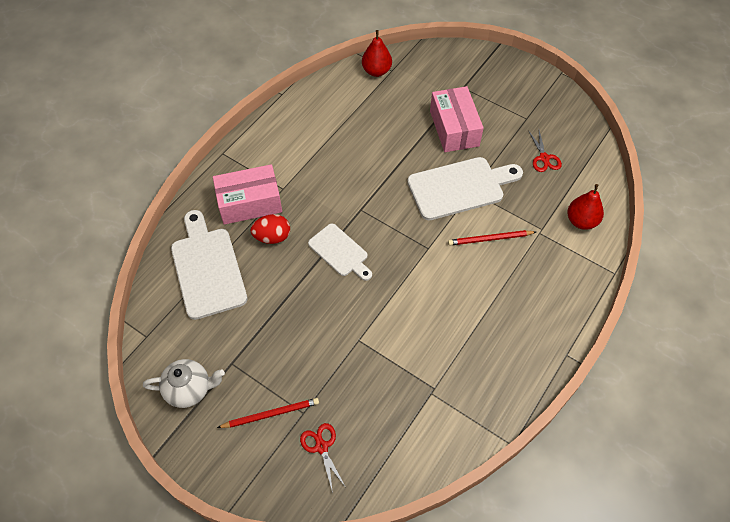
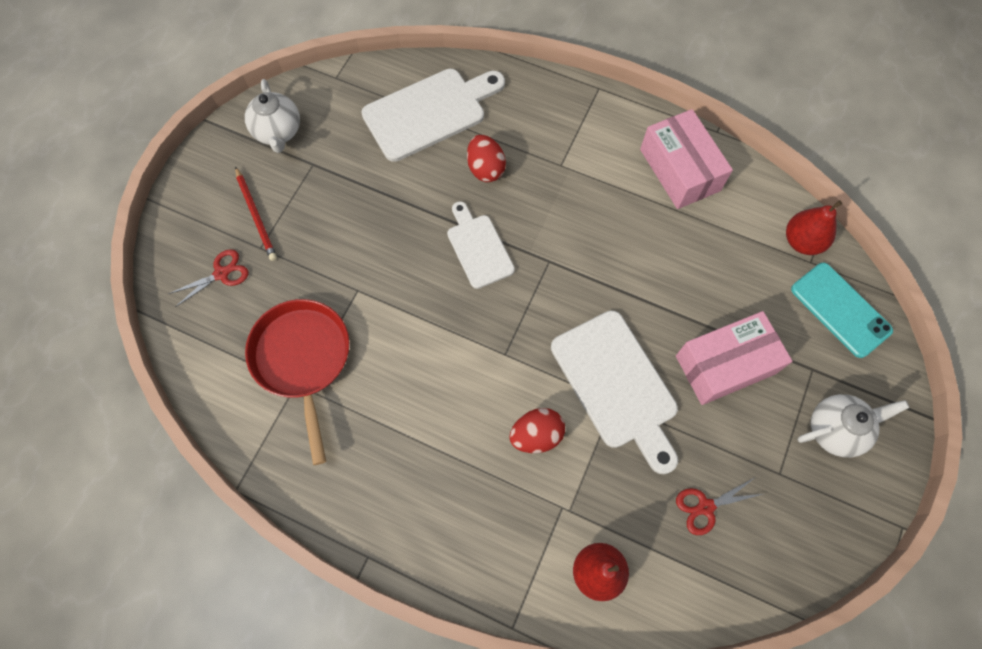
camera: 80 degrees right, 10 degrees up
pink box [213,164,282,225] -> pink box moved to [640,109,733,209]
white cutting board [308,223,372,281] -> white cutting board turned 120 degrees clockwise [447,201,515,289]
red pencil [448,230,536,245] -> red egg [509,408,565,453]
none -> red pan [245,299,349,465]
none -> turquoise phone [791,263,893,358]
none -> white teapot [797,394,909,458]

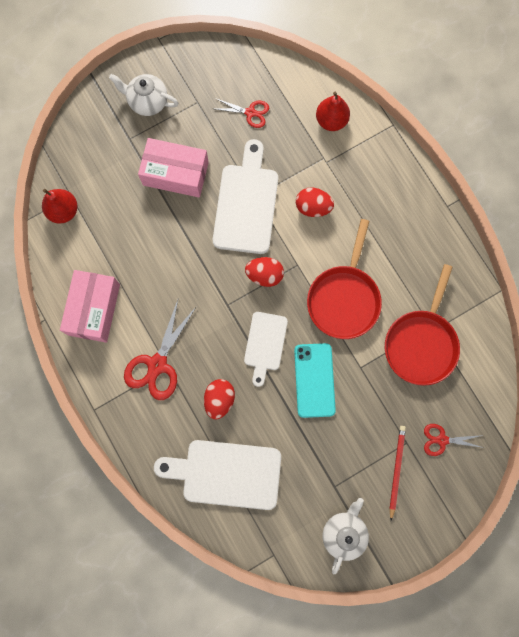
camera: 145 degrees left, 10 degrees up
turquoise phone [791,263,893,358] -> turquoise phone moved to [294,343,336,418]
none -> red scissors [124,300,197,400]
none -> red egg [245,257,284,287]
none -> red pan [307,219,382,339]

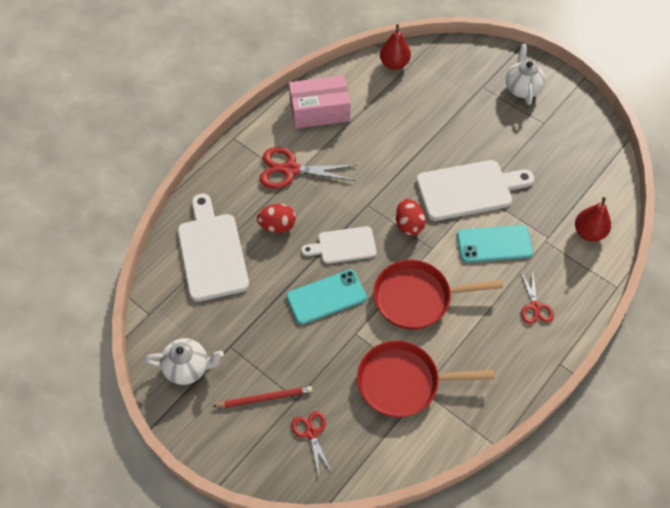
camera: 70 degrees right, 20 degrees down
pink box [138,138,209,198] -> none
red scissors [215,98,269,128] -> red scissors moved to [521,272,554,324]
red egg [296,187,334,217] -> turquoise phone [457,225,533,262]

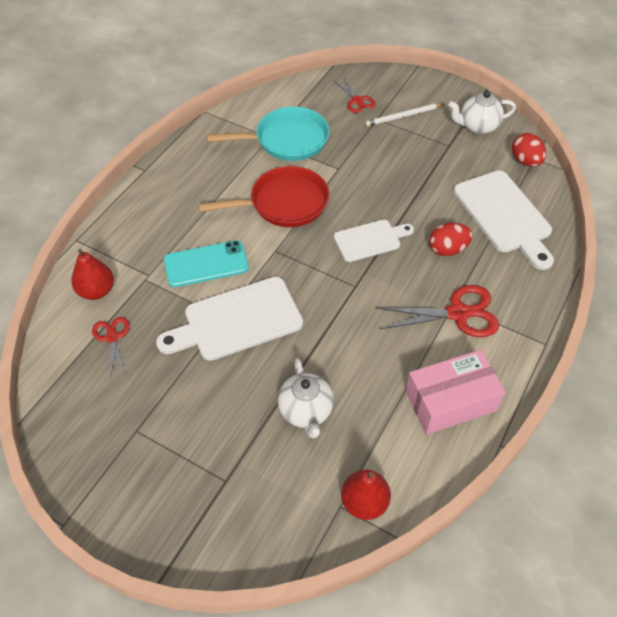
camera: 170 degrees right, 5 degrees down
red pencil [212,386,312,408] -> white pencil [365,103,444,126]
turquoise phone [287,270,367,325] -> none
red pan [357,340,495,417] -> turquoise pan [207,107,330,161]
red egg [396,199,426,236] -> red egg moved to [512,133,546,167]
white teapot [506,44,545,105] -> white teapot moved to [278,358,334,439]
red scissors [521,272,554,324] -> red scissors moved to [92,317,130,379]

